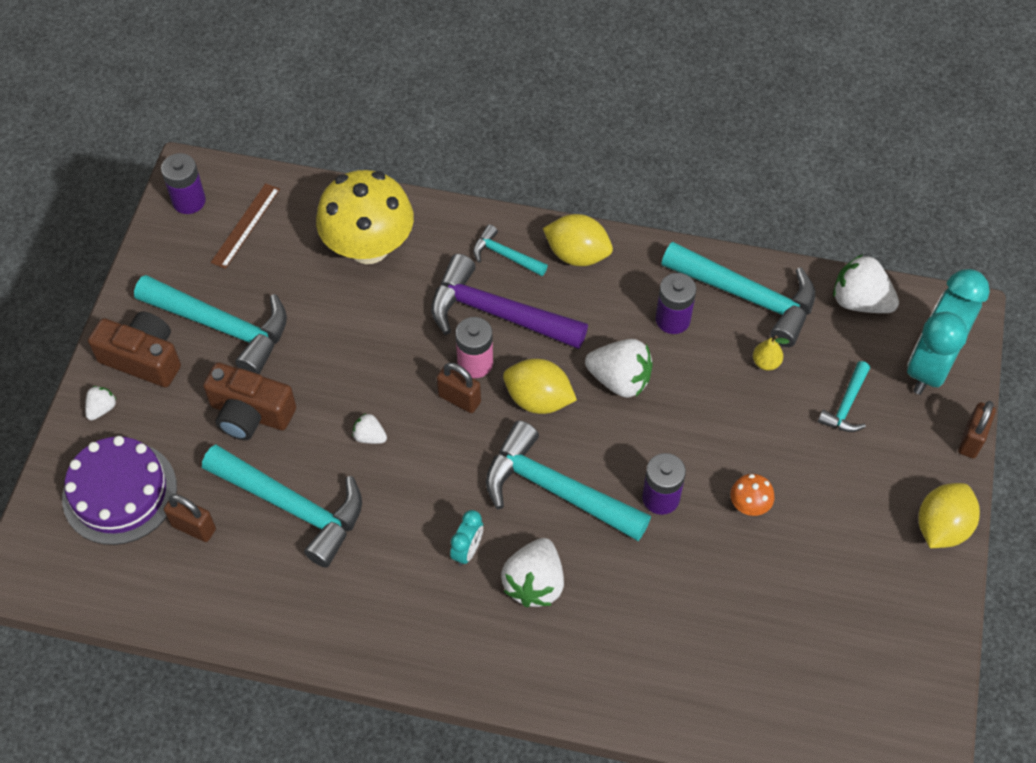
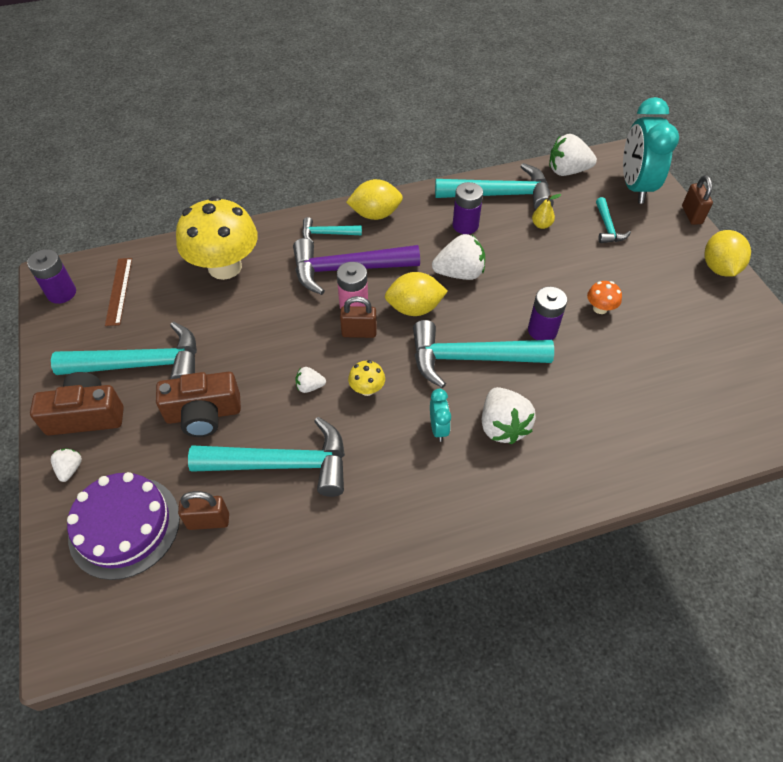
camera: 30 degrees left, 5 degrees down
none -> yellow mushroom [348,360,385,396]

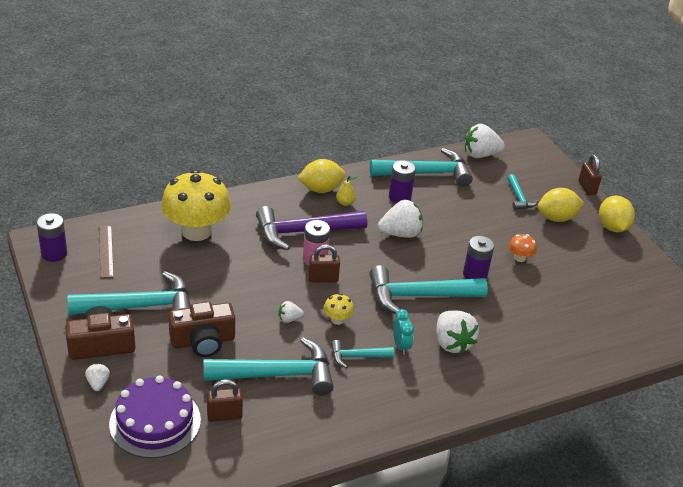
camera: 10 degrees left, 15 degrees down
turquoise hammer [302,217,362,243] -> turquoise hammer moved to [331,340,394,368]
yellow lemon [385,272,448,316] -> yellow lemon moved to [538,188,584,222]
yellow pear [532,194,561,229] -> yellow pear moved to [336,175,358,206]
turquoise clock [623,97,679,204] -> none

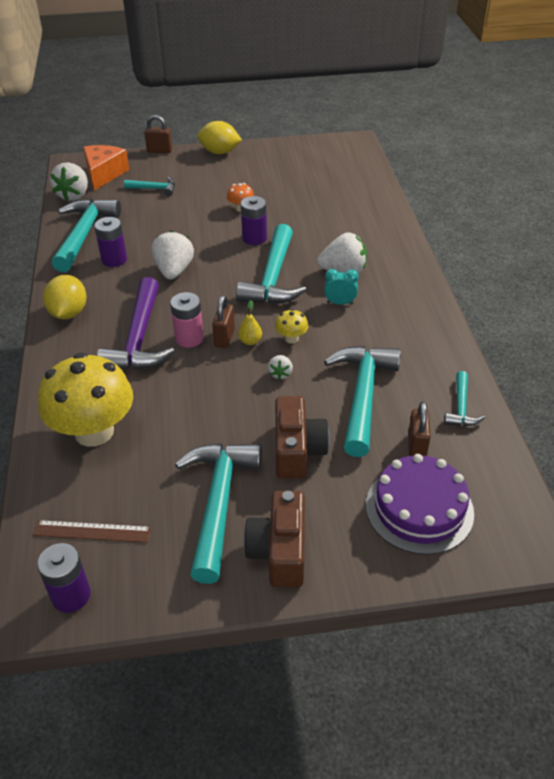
camera: 70 degrees left, 5 degrees up
white strawberry [85,363,110,391] -> none
turquoise hammer [331,340,394,368] -> turquoise hammer moved to [444,371,485,426]
yellow pear [336,175,358,206] -> yellow pear moved to [238,300,262,345]
yellow lemon [538,188,584,222] -> none
none -> orange cheese [83,145,129,191]

